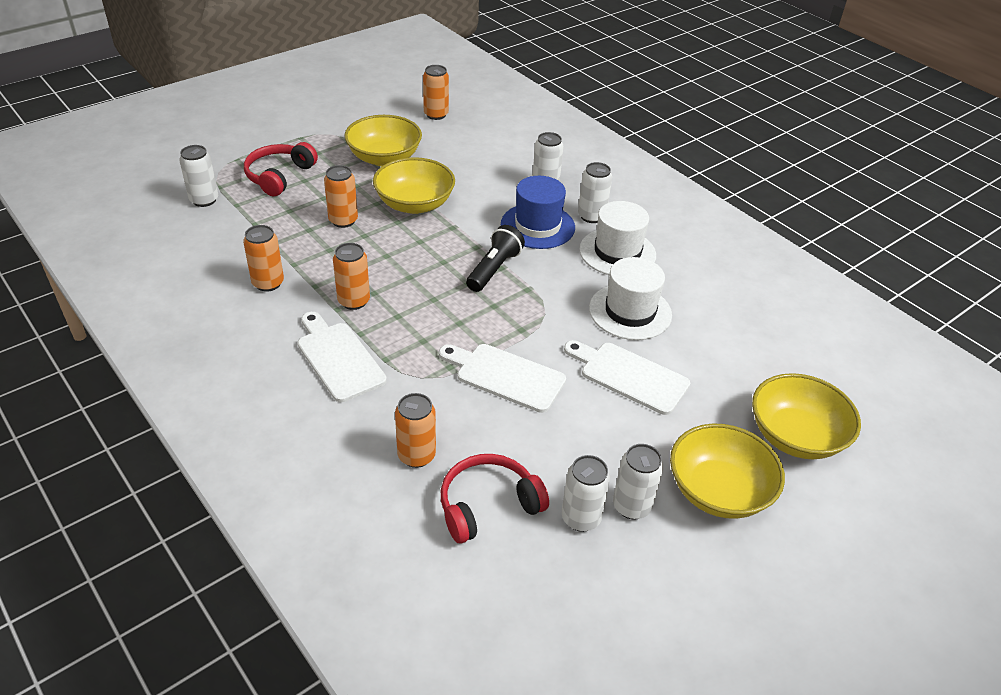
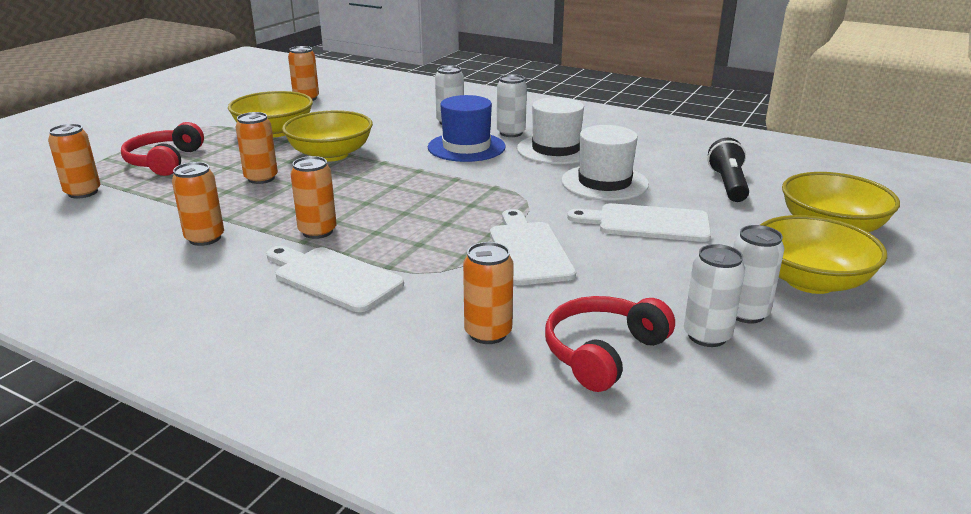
camera: 20 degrees left, 15 degrees down
white can [179,145,218,207] -> orange can [48,124,101,199]
white cutting board [439,344,566,413] -> white cutting board turned 75 degrees clockwise [490,209,576,285]
black flashlight [466,225,525,292] -> black flashlight moved to [708,138,749,202]

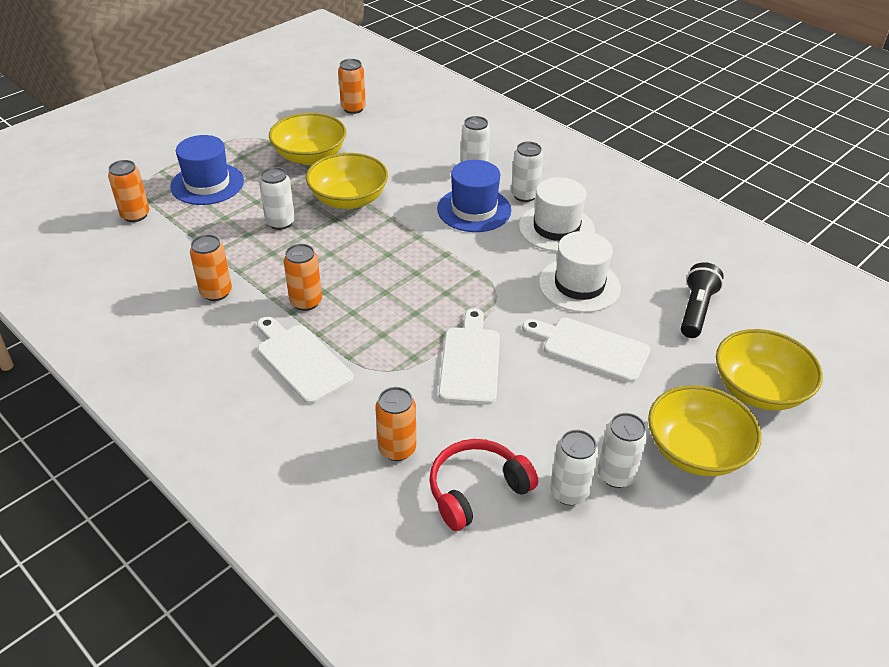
camera: 15 degrees right, 15 degrees up
red headphones [121,122,204,176] -> blue hat [170,135,244,205]
orange can [236,112,278,184] -> white can [259,167,295,230]

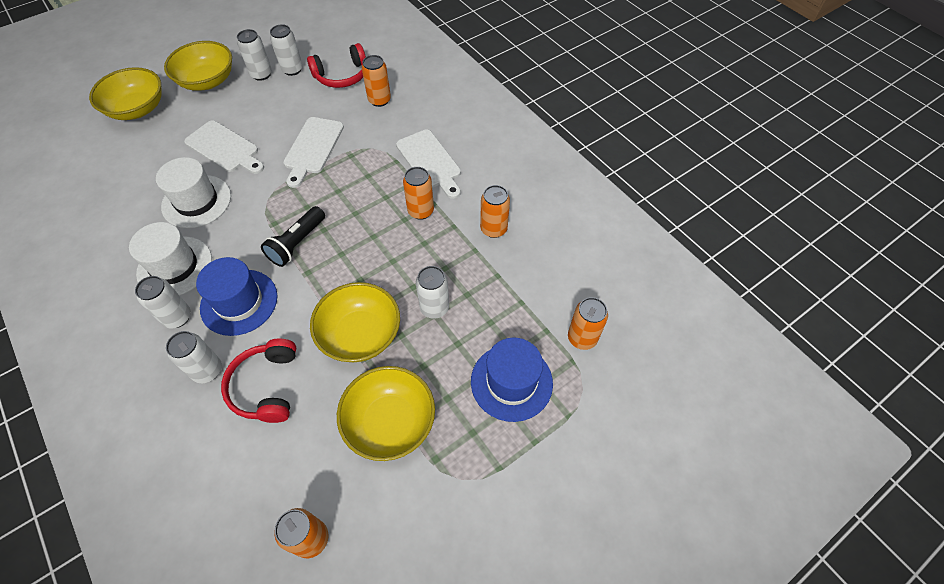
camera: 170 degrees left, 15 degrees up
black flashlight [681,262,724,338] -> black flashlight moved to [261,206,325,267]
none -> red headphones [221,339,296,423]

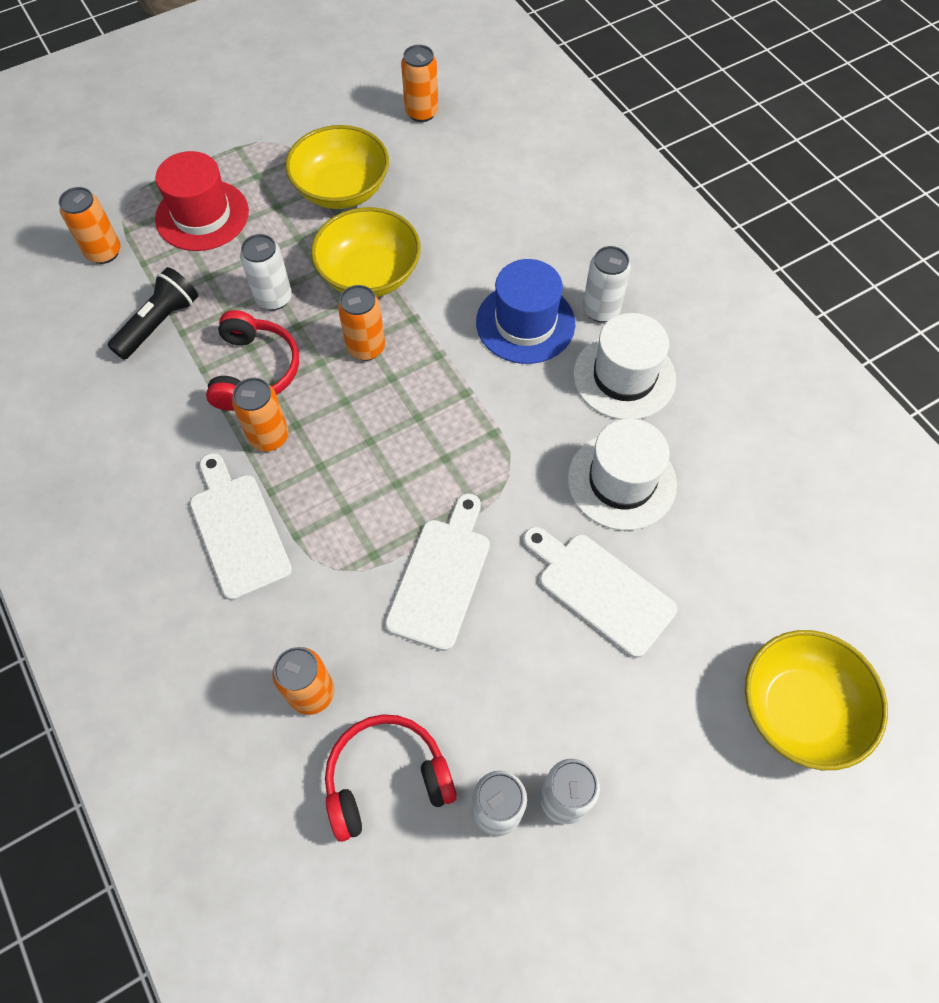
camera: 175 degrees left, 5 degrees up
yellow bowl [164,41,232,91] -> none
white can [166,331,222,383] -> none
red headphones [221,339,296,423] -> red headphones moved to [206,310,299,411]
black flashlight [261,206,325,267] -> black flashlight moved to [108,267,198,360]
blue hat [471,338,553,422] -> red hat [155,151,249,251]
orange can [480,185,510,238] -> orange can moved to [338,285,385,361]

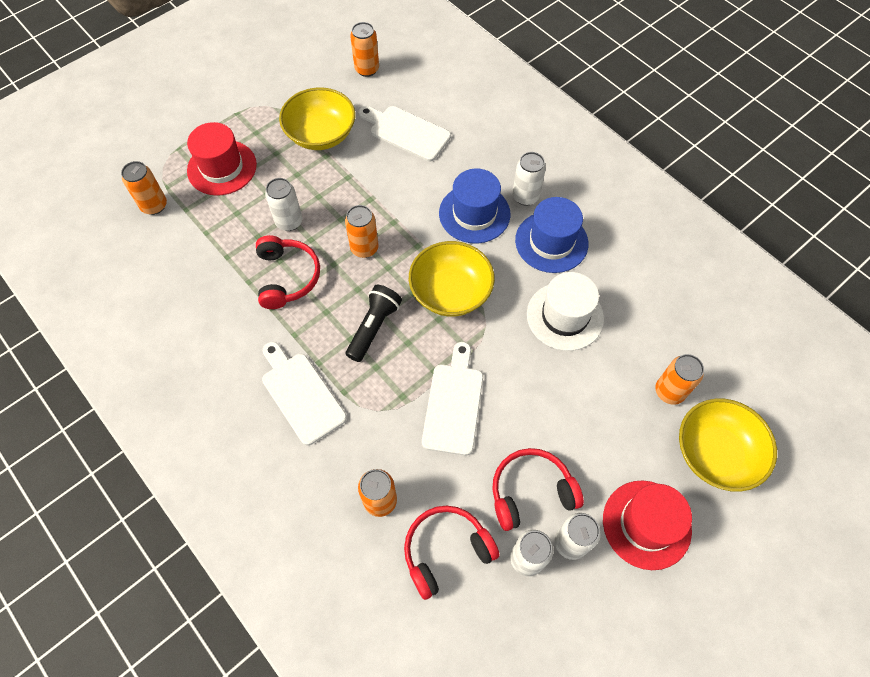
camera: 10 degrees left, 0 degrees up
black flashlight [108,267,198,360] -> black flashlight moved to [346,285,402,362]
orange can [232,378,289,451] -> orange can moved to [655,354,704,405]
yellow bowl [311,207,421,297] -> yellow bowl moved to [409,241,495,317]
white cutting board [523,527,677,658] -> white cutting board moved to [359,106,451,161]
white hat [573,313,676,420] -> blue hat [515,197,588,273]
none -> red headphones [492,448,584,531]
none -> red hat [603,480,692,570]

